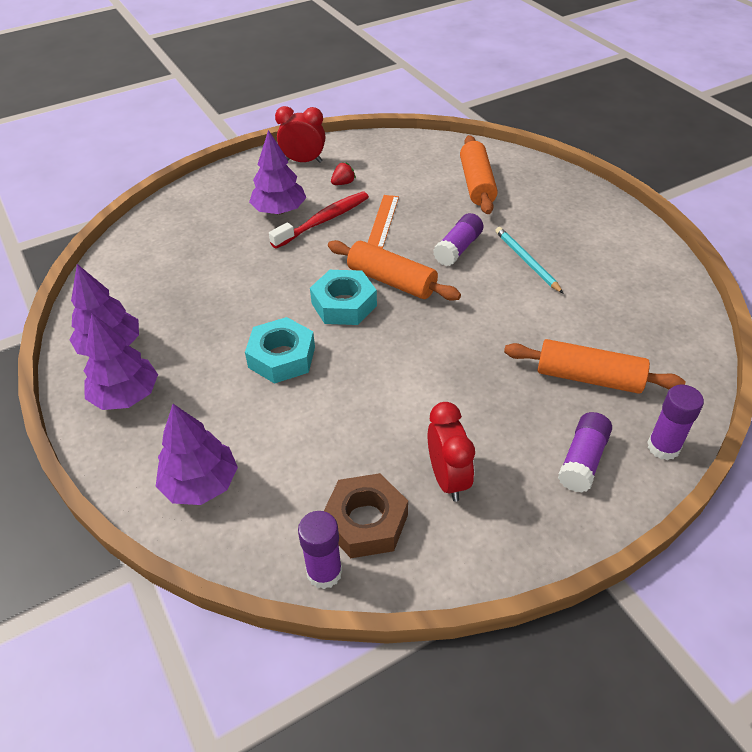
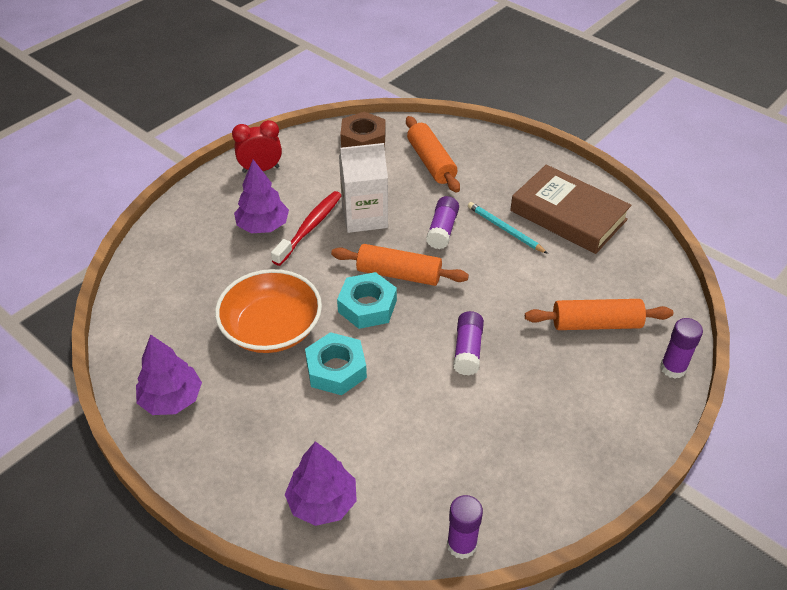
camera: 20 degrees left, 0 degrees up
purple tree [84,313,158,410] -> none
brown nut [324,473,408,558] -> brown nut moved to [341,112,386,148]
red strawberry [331,162,356,185] -> none
orange ruler [368,195,399,249] -> white carton [339,143,388,233]
red clock [428,402,475,502] -> none
purple glue stick [558,412,612,493] -> purple glue stick moved to [453,311,484,376]
none -> orange bowl [215,269,322,353]
none -> brown book [510,164,632,254]

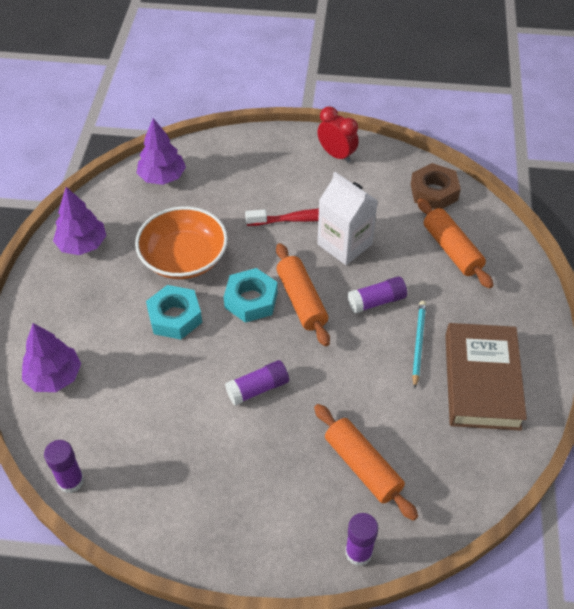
camera: 55 degrees right, 5 degrees up
purple tree [234,160,289,233] -> purple tree moved to [137,118,186,185]
orange rolling pin [406,116,460,193] -> orange rolling pin turned 60 degrees counterclockwise [418,198,493,289]

